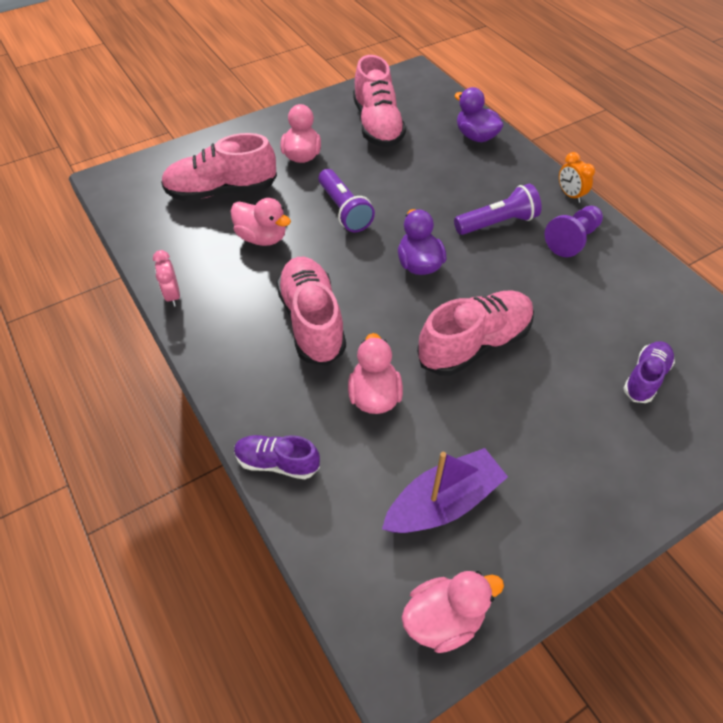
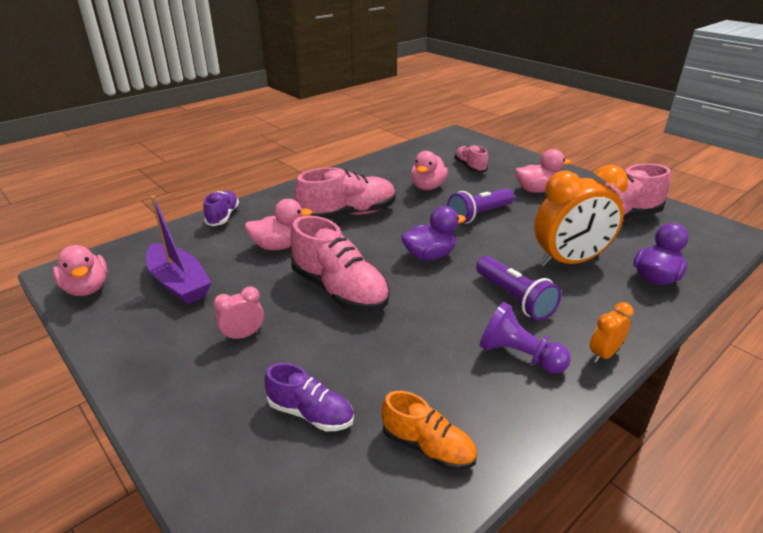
camera: 80 degrees right, 20 degrees down
pink clock [153,250,180,307] -> pink clock moved to [213,286,264,341]
pink shoe [161,133,277,201] -> pink shoe [454,145,488,173], size x0.57
none -> orange shoe [381,391,477,471]
none -> orange clock [534,165,628,267]

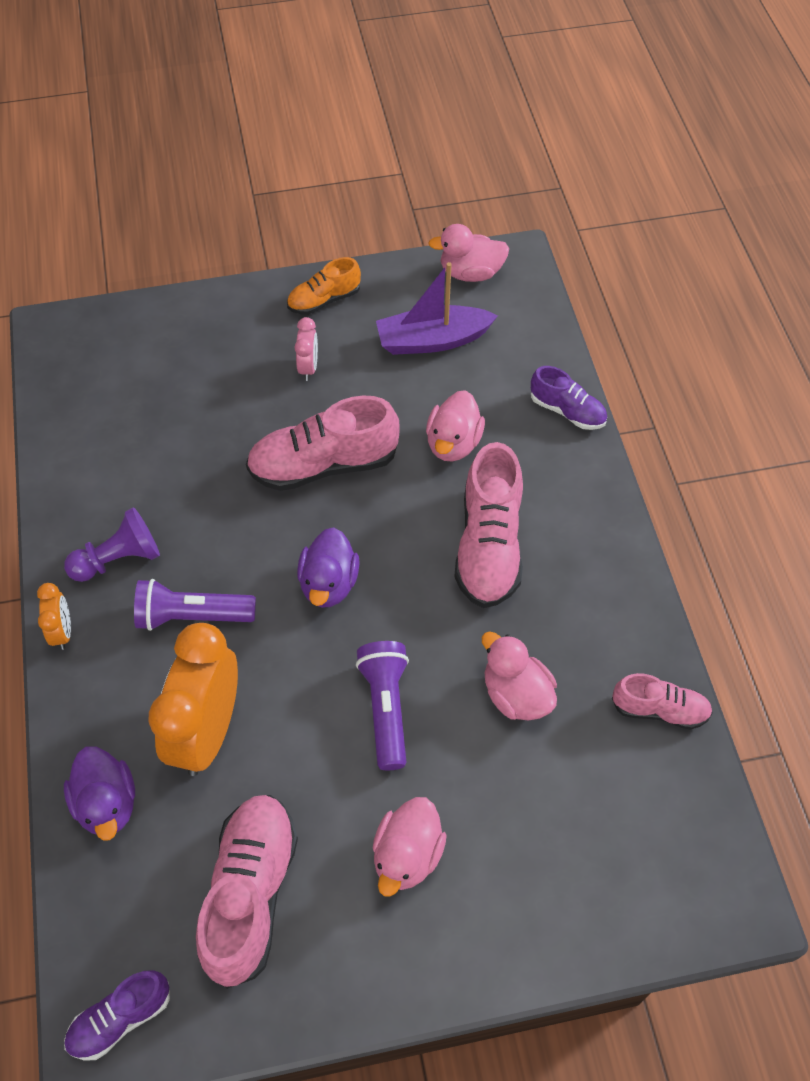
camera: 120 degrees right, 25 degrees up
purple shoe [264,363,354,431] -> purple shoe moved to [64,970,170,1061]
orange shoe [381,391,477,471] -> orange shoe moved to [287,257,361,315]
pink shoe [454,145,488,173] -> pink shoe moved to [612,673,713,730]

